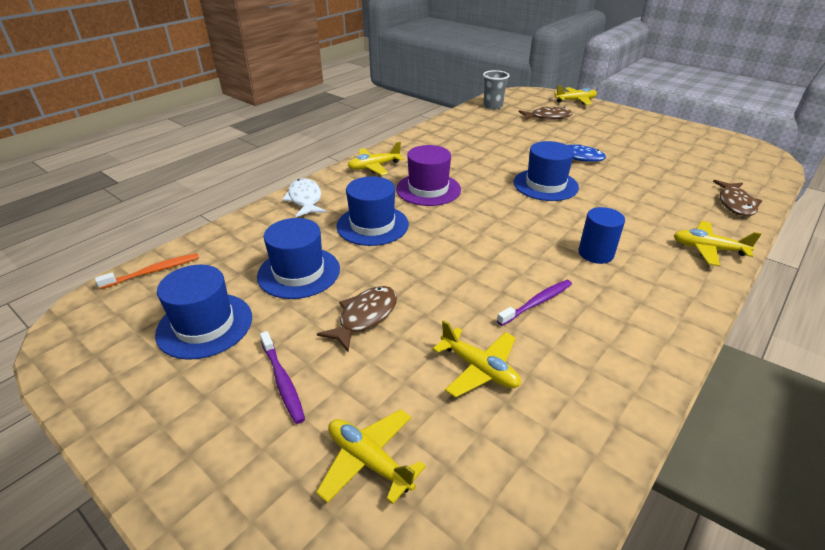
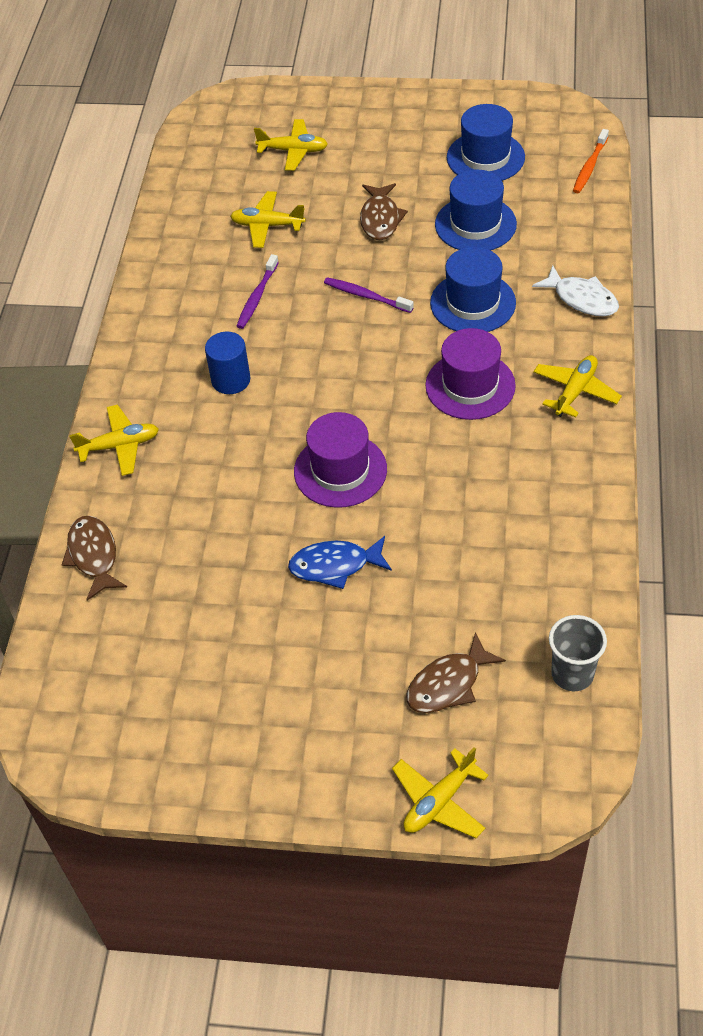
camera: 150 degrees right, 15 degrees up
purple toothbrush [260,331,305,424] -> purple toothbrush moved to [324,277,414,313]
blue hat [514,141,579,201] -> purple hat [294,412,387,508]

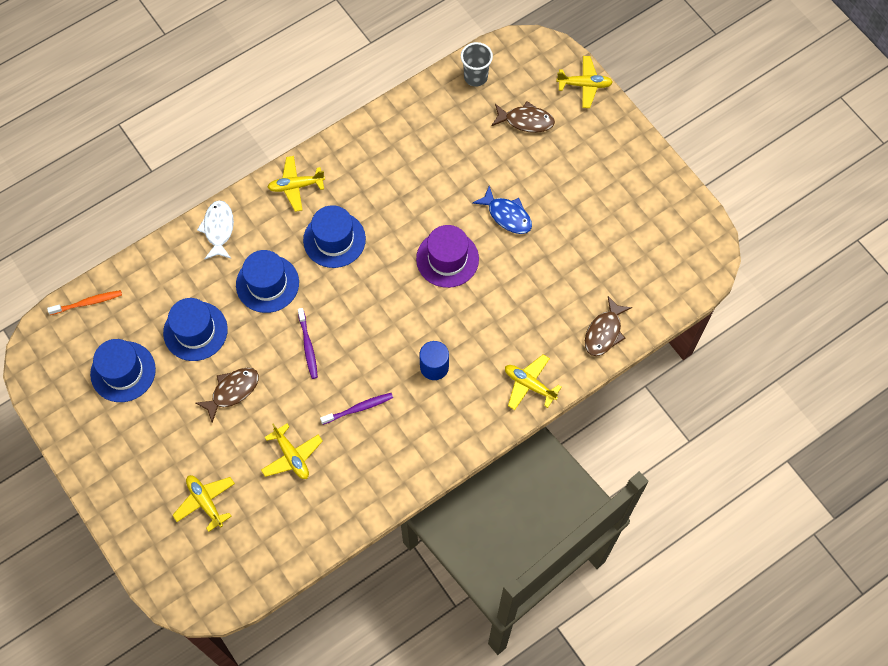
camera: 135 degrees left, 15 degrees up
purple hat [425,328,516,420] -> blue hat [303,205,366,268]

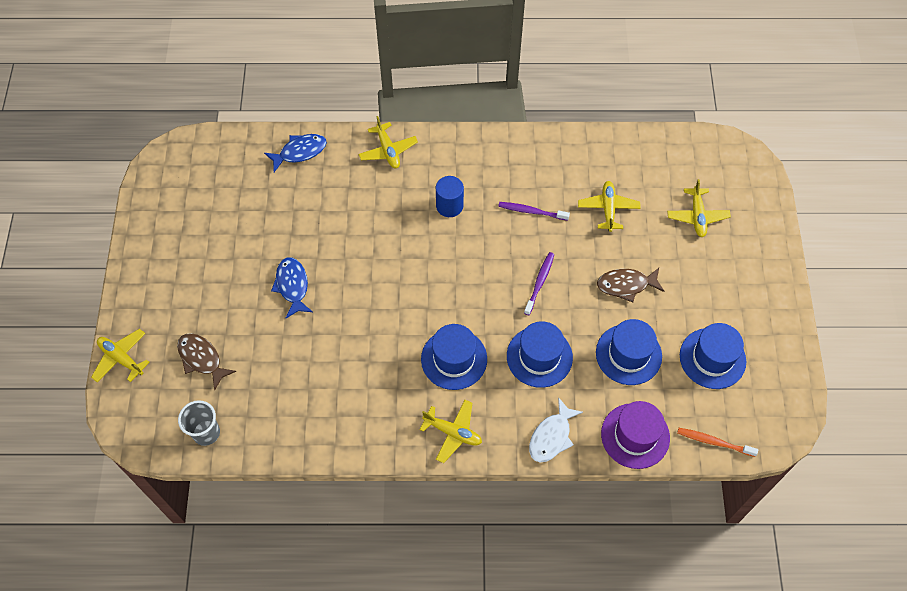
camera: 145 degrees left, 5 degrees down
purple hat [416,225,479,288] -> purple hat moved to [601,401,670,469]
brown fish [585,296,632,356] -> blue fish [264,134,327,172]

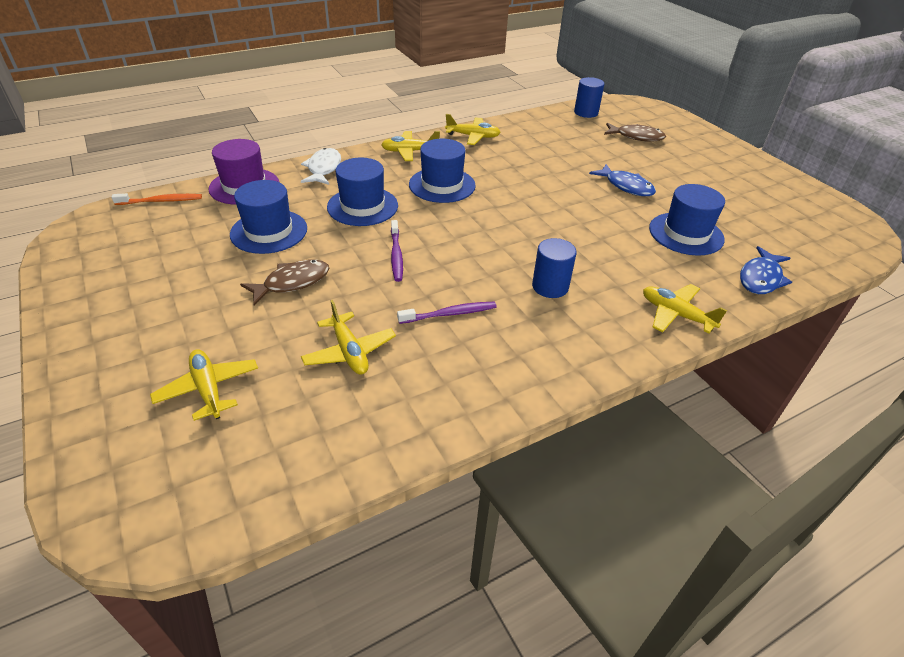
camera: 150 degrees right, 20 degrees down
yellow plane [91,329,150,382] -> yellow plane moved to [445,114,501,145]
grey cup [178,400,220,446] -> blue cylinder [574,77,604,118]
blue hat [680,323,746,389] -> blue hat moved to [649,184,725,255]

